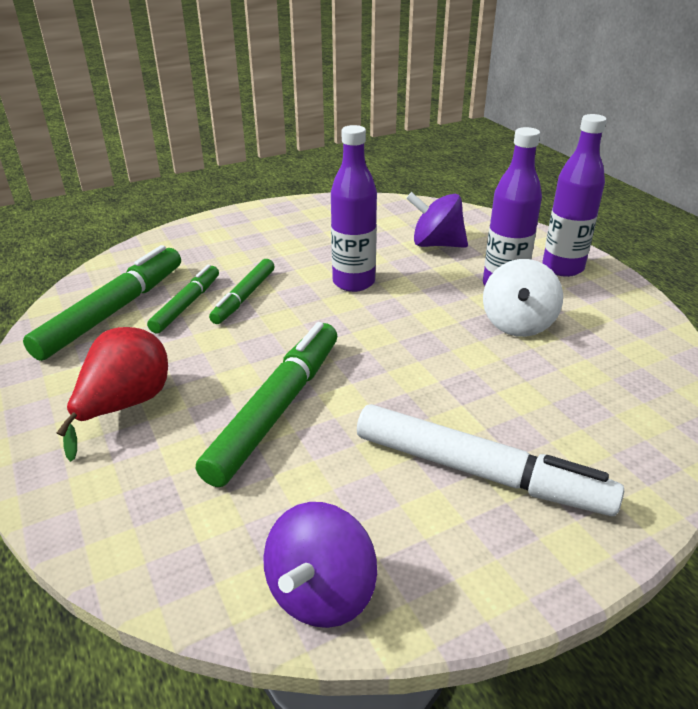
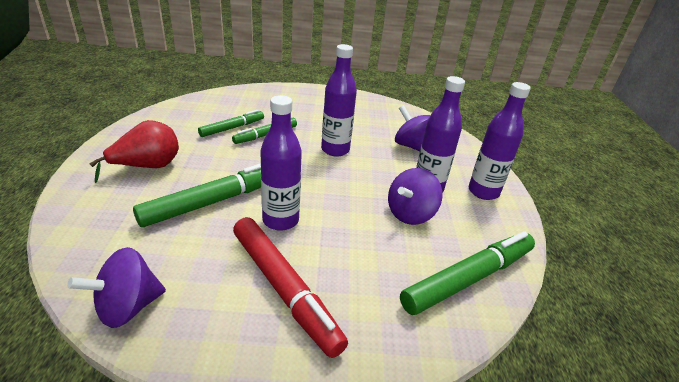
camera: 25 degrees right, 0 degrees up
green marker [23,245,181,361] -> green marker moved to [400,231,535,315]
white marker [357,404,624,516] -> red marker [233,217,348,358]
white spinning top [483,259,563,337] -> purple spinning top [388,168,442,225]
none -> purple bottle [260,95,302,231]

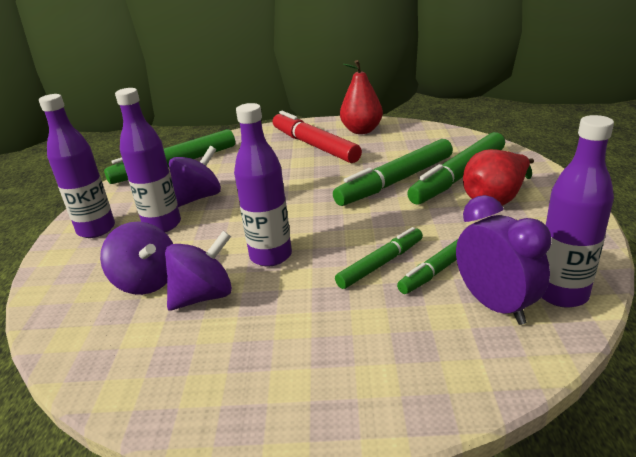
camera: 175 degrees left, 5 degrees down
purple spinning top [67,247,166,328] -> purple spinning top moved to [165,231,232,311]
purple bottle [260,95,302,231] -> purple bottle moved to [542,115,614,308]
none -> red pear [340,60,383,134]
none -> green marker [407,132,505,205]
none -> purple clock [456,195,551,325]

